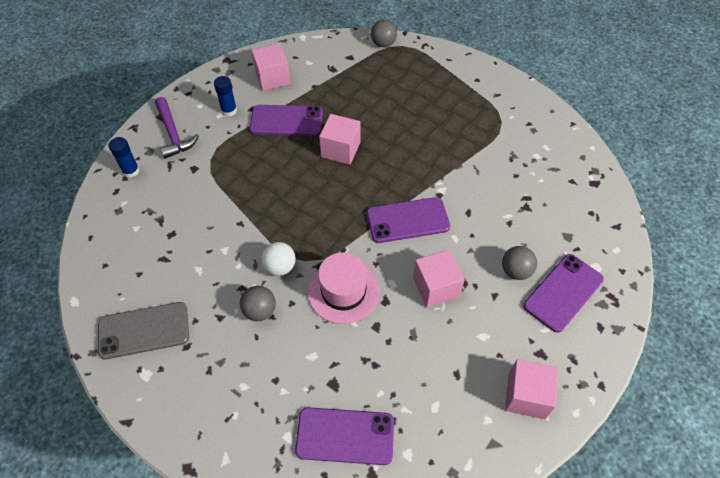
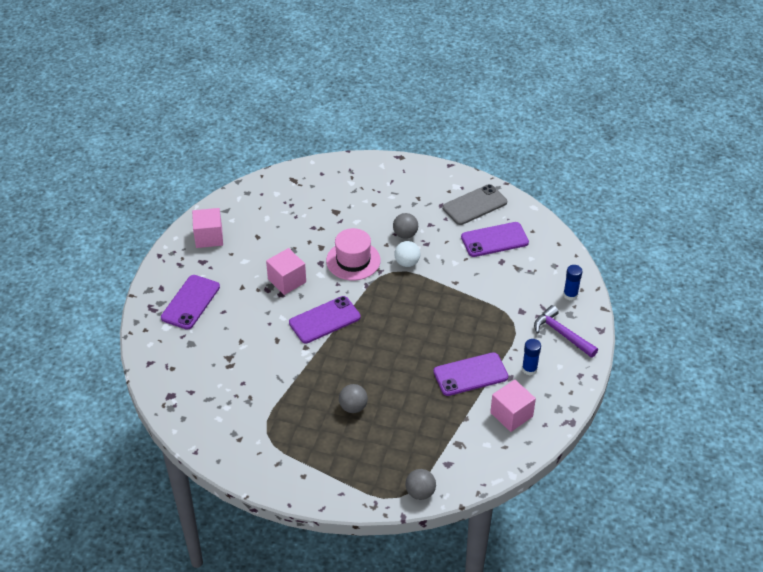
camera: 160 degrees right, 10 degrees down
purple phone [295,407,394,465] -> purple phone moved to [461,222,529,257]
pink cube [319,114,360,165] -> none
grey ball [502,246,537,280] -> grey ball moved to [339,384,368,413]

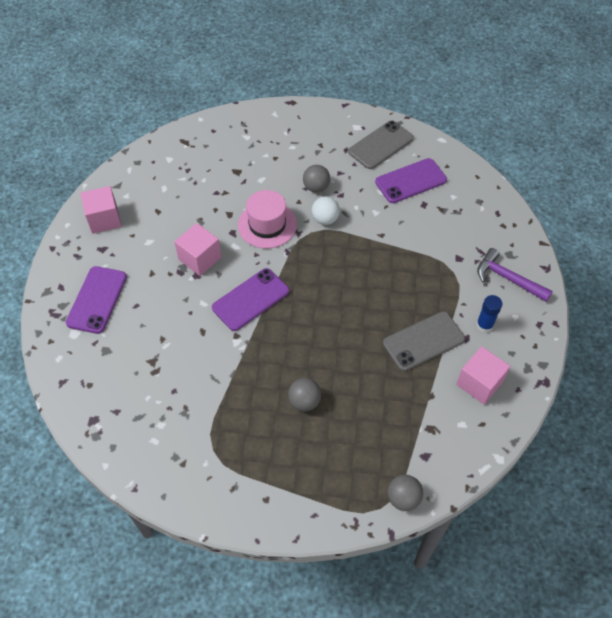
camera: 10 degrees left, 10 degrees up
purple phone [434,352,508,396] -> grey phone [383,311,465,371]
blue glue stick [563,265,582,301] -> none

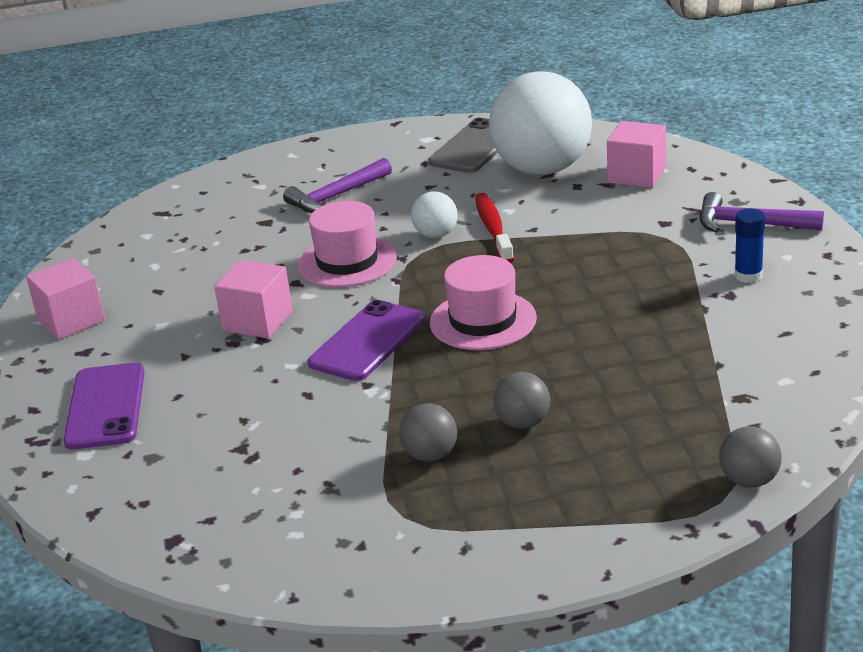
camera: 15 degrees left, 25 degrees down
grey ball [303,165,330,193] -> grey ball moved to [399,403,457,462]
purple phone [375,158,447,203] -> white ball [489,71,592,175]
grey phone [383,311,465,371] -> none
pink cube [456,346,511,405] -> pink cube moved to [607,121,666,188]
none -> purple hammer [283,158,392,213]
none -> pink hat [430,255,537,350]
none -> red toothbrush [475,193,514,263]

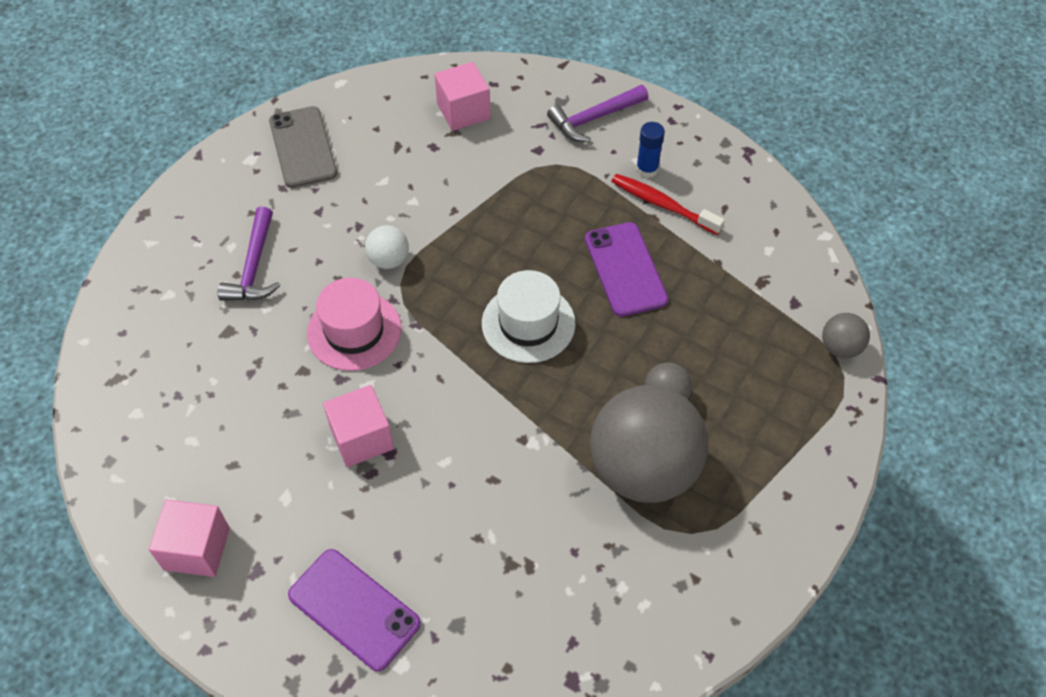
camera: 50 degrees left, 25 degrees up
purple phone [308,300,425,381] -> purple phone moved to [585,222,668,317]
grey ball [399,403,457,462] -> grey ball [590,385,708,503], size x2.33
pink hat [430,255,537,350] -> white hat [482,270,576,363]
red toothbrush [475,193,514,263] -> red toothbrush moved to [611,174,725,235]
white ball [489,71,592,175] -> none

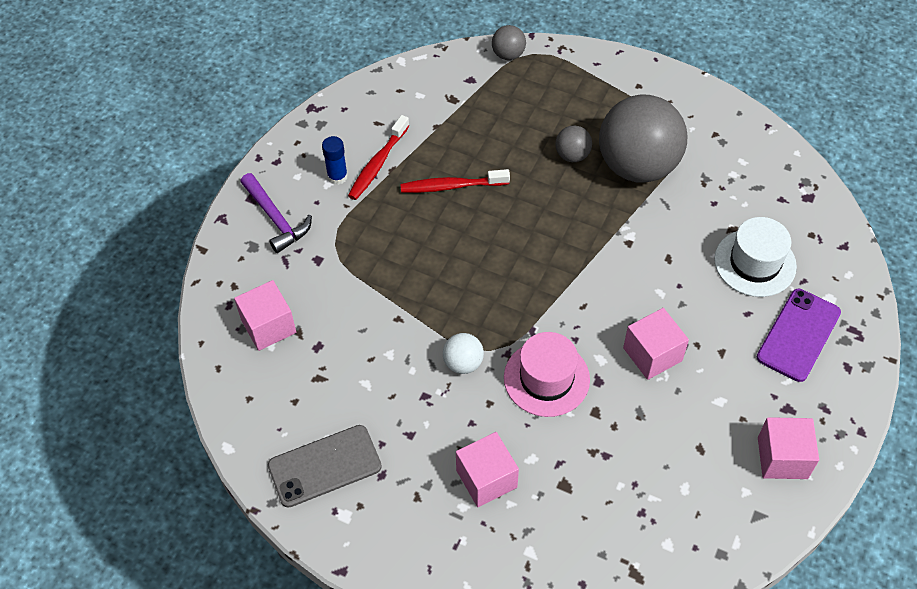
camera: 95 degrees left, 0 degrees up
purple hammer [218,207,281,301] -> pink cube [456,432,519,507]
white hat [482,270,576,363] -> white hat moved to [714,217,797,297]
purple phone [585,222,668,317] -> red toothbrush [401,169,510,193]

